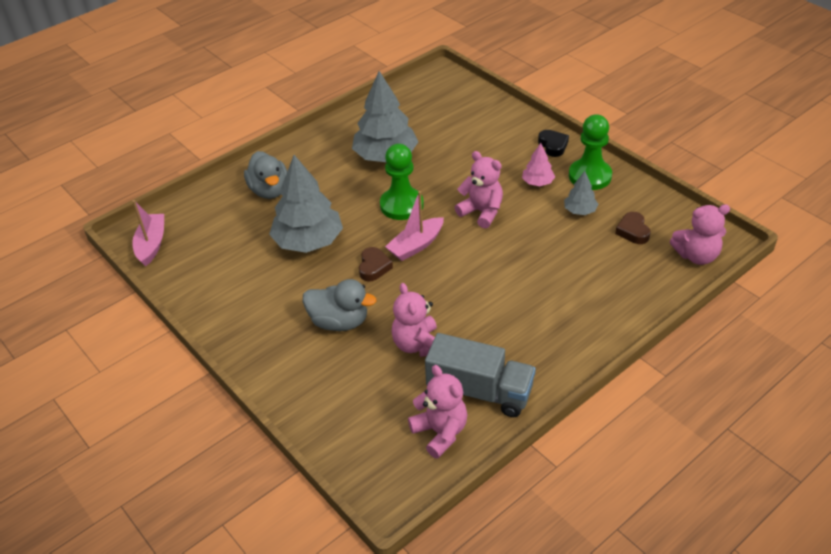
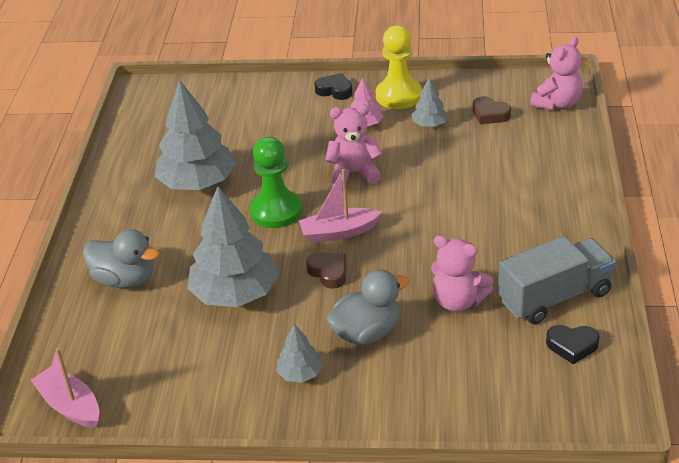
camera: 45 degrees left, 5 degrees down
pink boat [385,191,444,261] -> pink boat turned 75 degrees clockwise [299,169,382,243]
pink teddy bear [408,365,467,458] -> black heart [546,325,600,364]
green pawn [569,114,612,190] -> yellow pawn [376,25,422,109]
none -> grey tree [276,324,323,383]

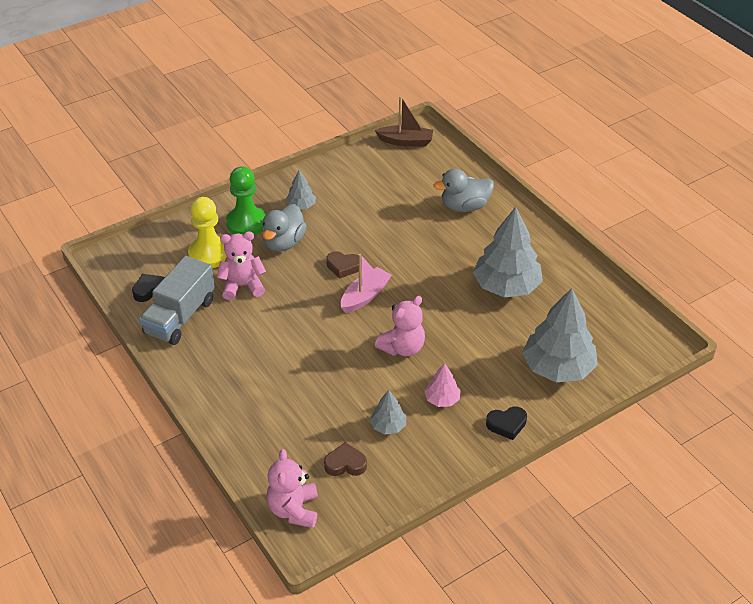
camera: 140 degrees right, 5 degrees up
pink boat [31,348,99,428] -> brown boat [375,96,433,147]
grey tree [187,186,279,307] -> grey tree moved to [522,288,598,382]
green pawn [250,137,302,228] -> green pawn moved to [226,166,266,235]
yellow pawn [376,25,422,109] -> yellow pawn moved to [188,197,227,268]

